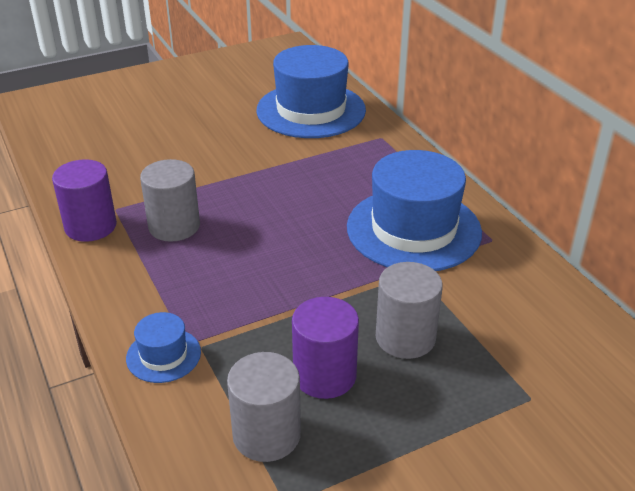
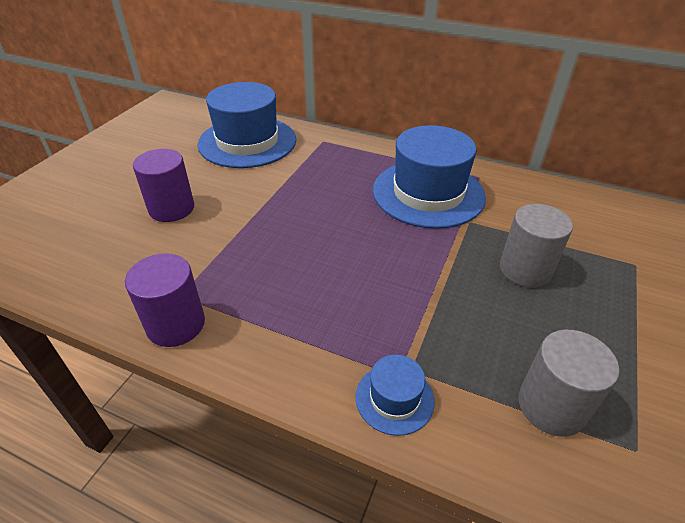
camera: 40 degrees left, 5 degrees up
grey cylinder [140,159,200,242] -> none
purple cylinder [292,297,359,399] -> purple cylinder moved to [133,149,194,222]

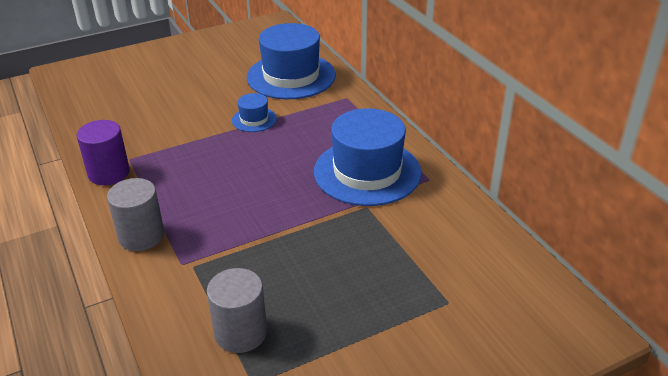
camera: 40 degrees right, 5 degrees down
purple cylinder [133,149,194,222] -> none
blue hat [355,355,435,436] -> blue hat moved to [232,93,277,132]
grey cylinder [500,204,573,287] -> grey cylinder moved to [107,178,164,251]

